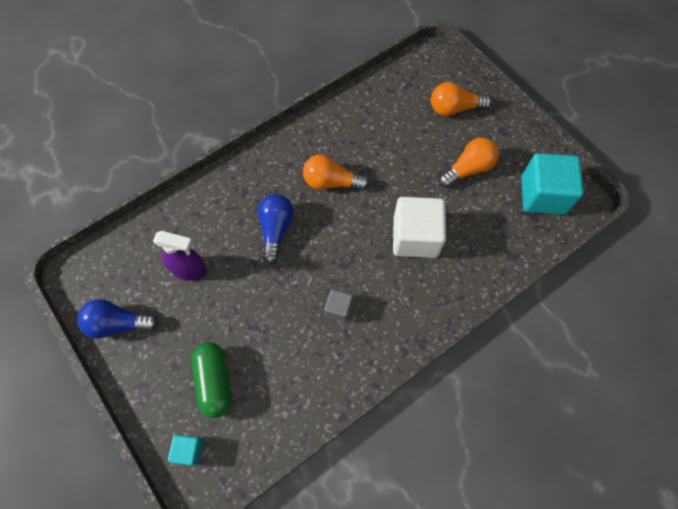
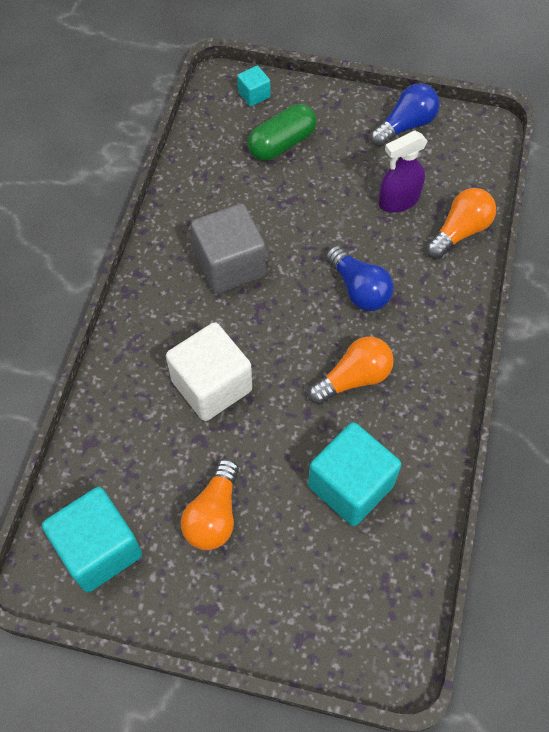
camera: 140 degrees right, 5 degrees down
green capsule [192,342,232,418] -> green capsule turned 75 degrees counterclockwise [248,104,316,161]
grey cube [325,289,353,322] -> grey cube [191,204,266,294], size x2.07
orange light bulb [431,82,492,116] -> orange light bulb moved to [426,188,496,259]
none -> turquoise cube [308,422,401,526]

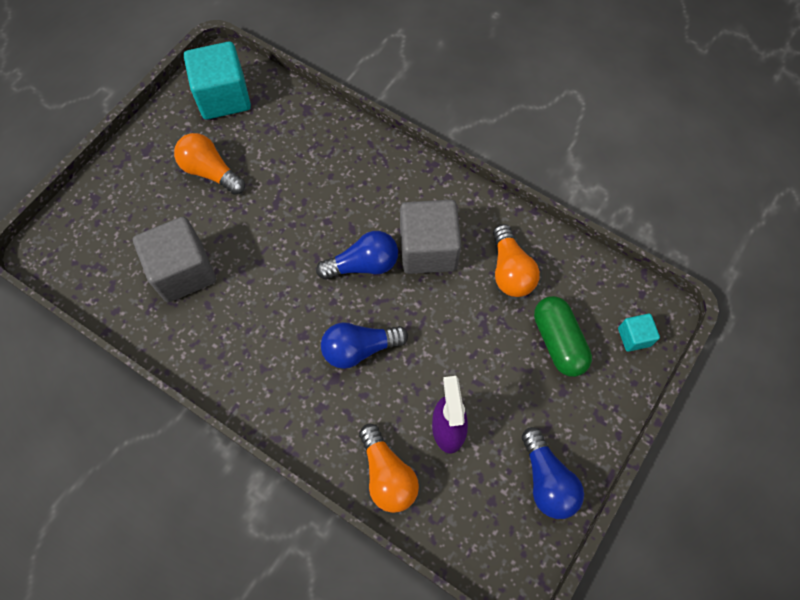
camera: 110 degrees right, 5 degrees up
white cube [166,322,252,421] -> none
orange light bulb [308,336,394,405] -> orange light bulb moved to [493,224,540,297]
turquoise cube [308,422,401,526] -> grey cube [133,217,216,302]
none -> blue light bulb [316,231,398,280]

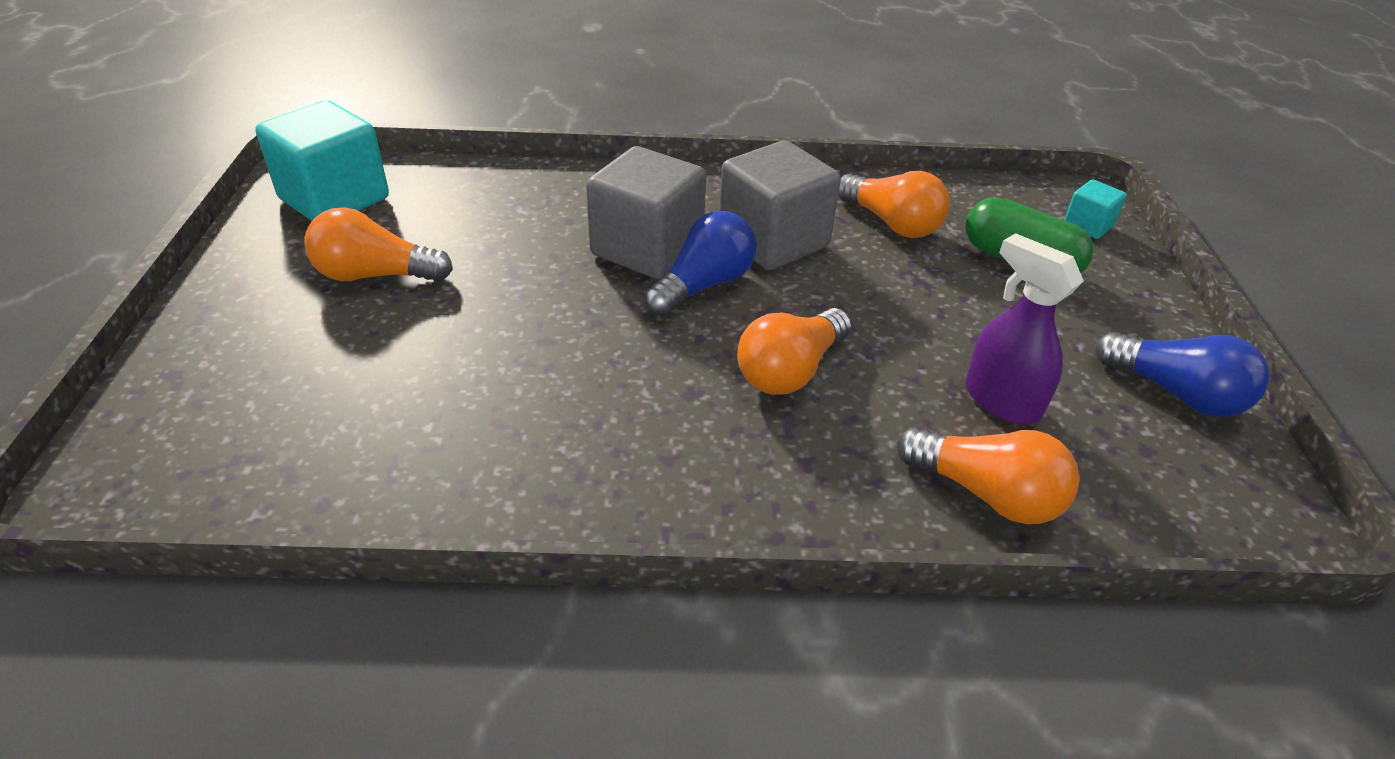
camera: 35 degrees left, 25 degrees down
grey cube [133,217,216,302] -> grey cube moved to [586,146,706,279]
blue light bulb [321,322,408,369] -> orange light bulb [737,308,852,395]

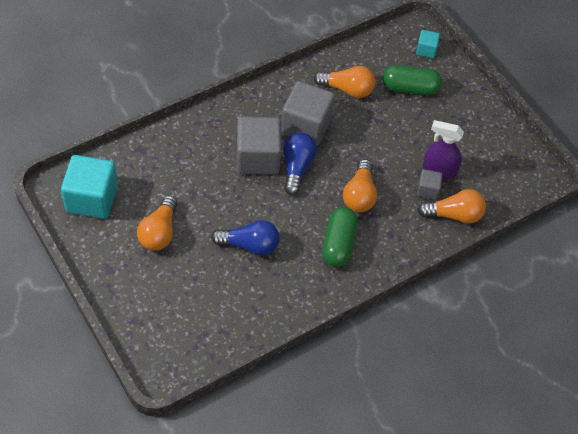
camera: 35 degrees left, 15 degrees up
orange light bulb [304,207,453,282] -> orange light bulb turned 45 degrees counterclockwise [137,195,178,251]
blue light bulb [1095,332,1270,417] -> blue light bulb moved to [211,220,280,256]
none -> green capsule [322,207,358,267]
none -> grey cube [417,169,442,199]

